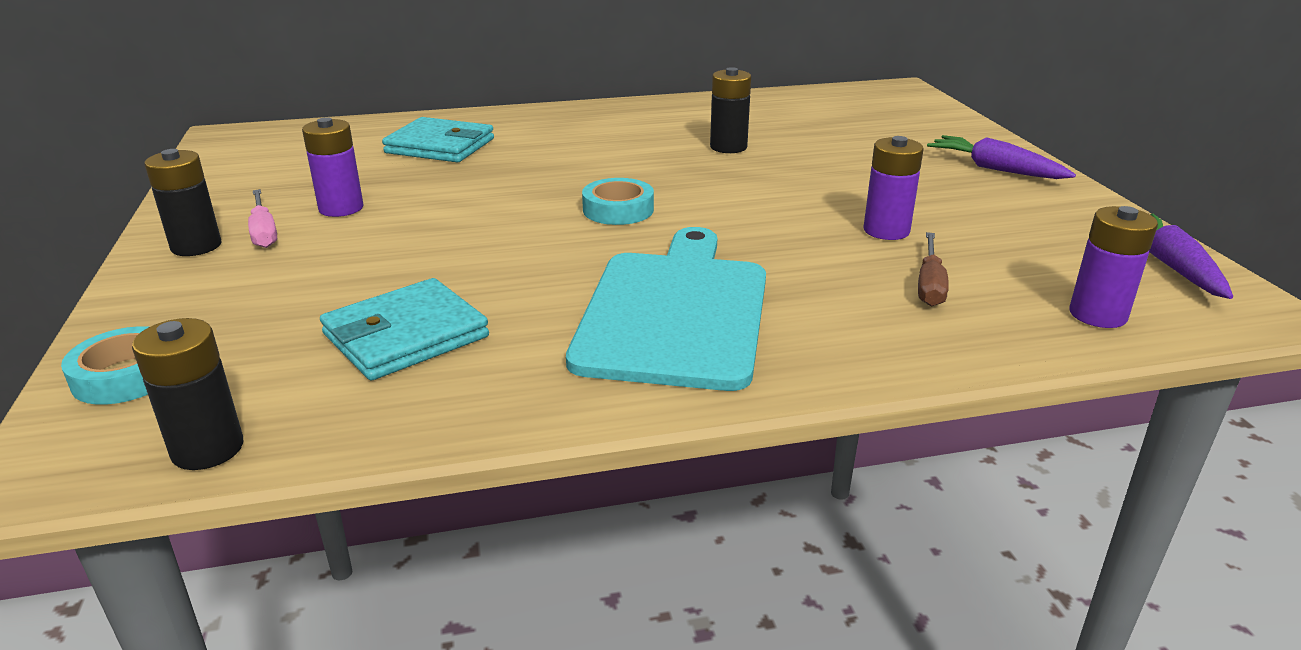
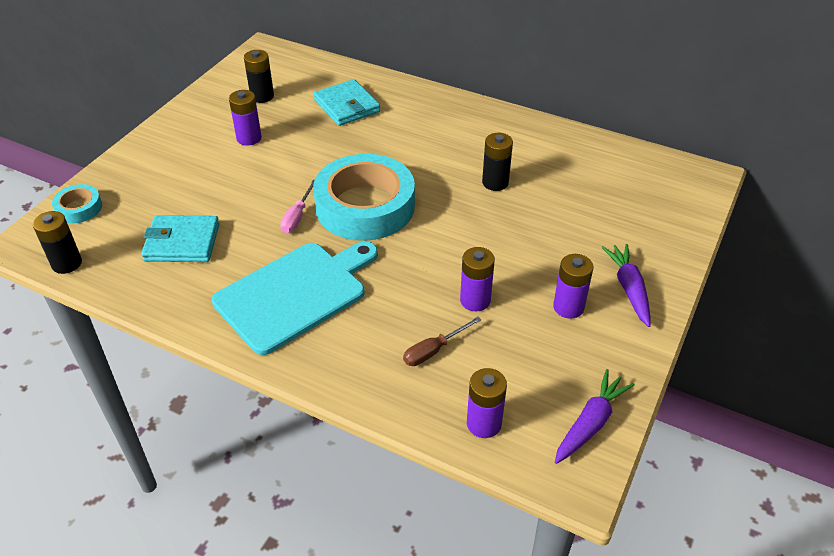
camera: 40 degrees right, 15 degrees up
black battery [145,149,222,256] -> black battery moved to [244,50,274,103]
pink screwdriver [248,189,277,248] -> pink screwdriver moved to [280,180,314,233]
turquoise tape [582,178,654,225] -> turquoise tape [313,154,415,241], size x2.22
none -> purple battery [553,254,593,319]

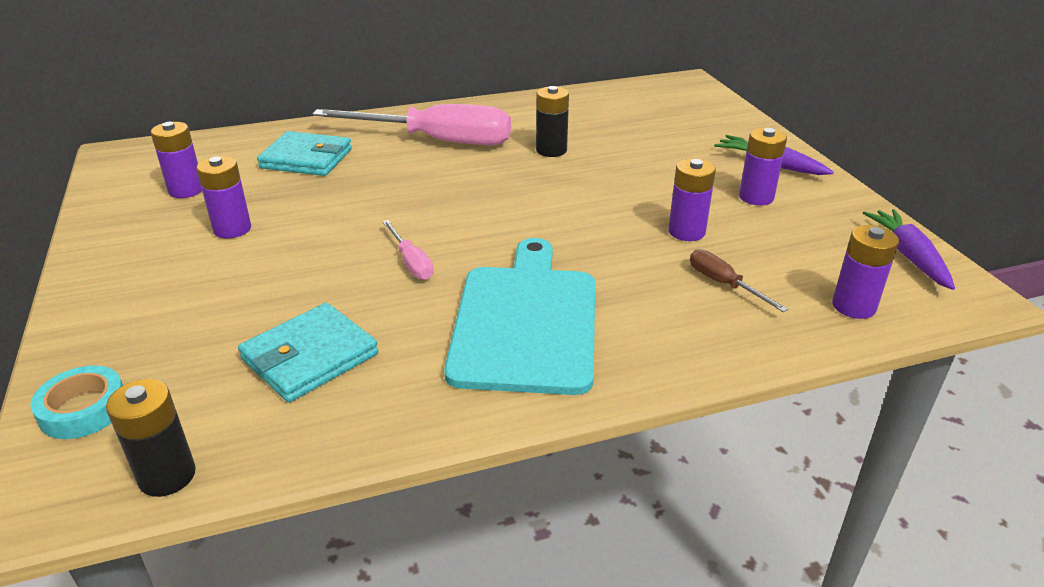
camera: 45 degrees left, 10 degrees down
black battery [244,50,274,103] -> purple battery [151,122,202,198]
turquoise tape [313,154,415,241] -> none
brown screwdriver [403,317,481,366] -> brown screwdriver turned 135 degrees clockwise [690,249,788,312]
none -> pink screwdriver [312,104,511,145]

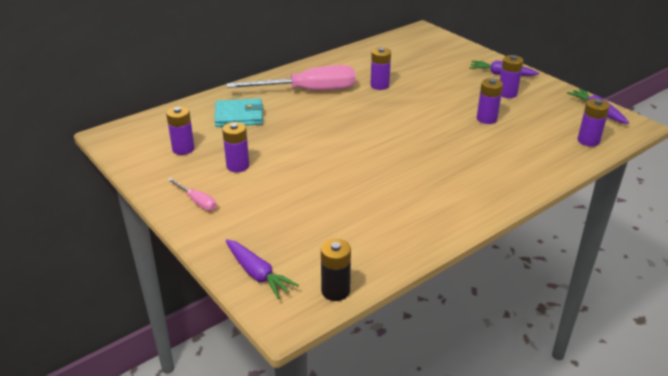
camera: 20 degrees left, 0 degrees up
turquoise tape [30,365,123,439] -> purple carrot [226,239,299,299]
turquoise wallet [238,303,378,402] -> none
pink screwdriver [382,220,434,280] -> pink screwdriver moved to [168,178,217,211]
turquoise cutting board [444,238,595,395] -> none
black battery [536,86,569,157] -> purple battery [370,48,391,90]
brown screwdriver [690,249,788,312] -> none

